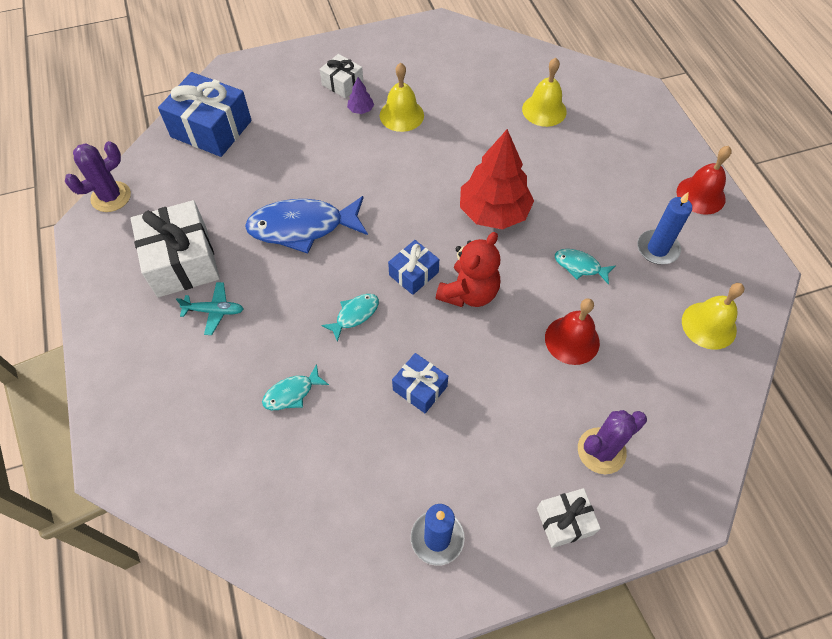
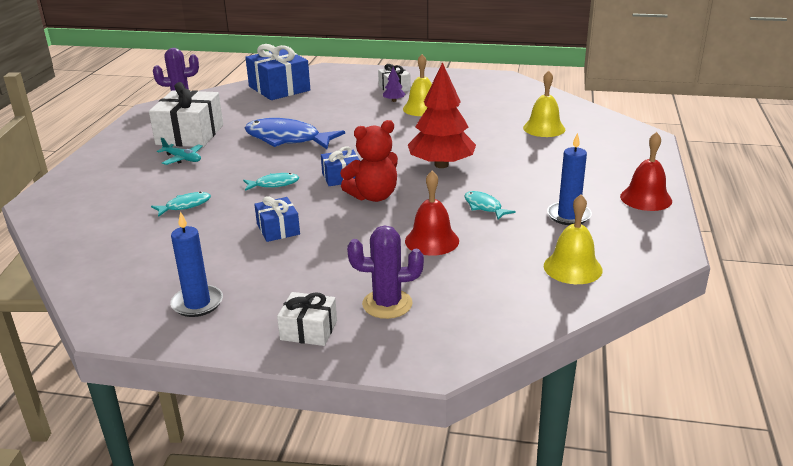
camera: 30 degrees right, 30 degrees down
turquoise fish [262,364,329,410] -> turquoise fish turned 150 degrees clockwise [151,192,211,217]

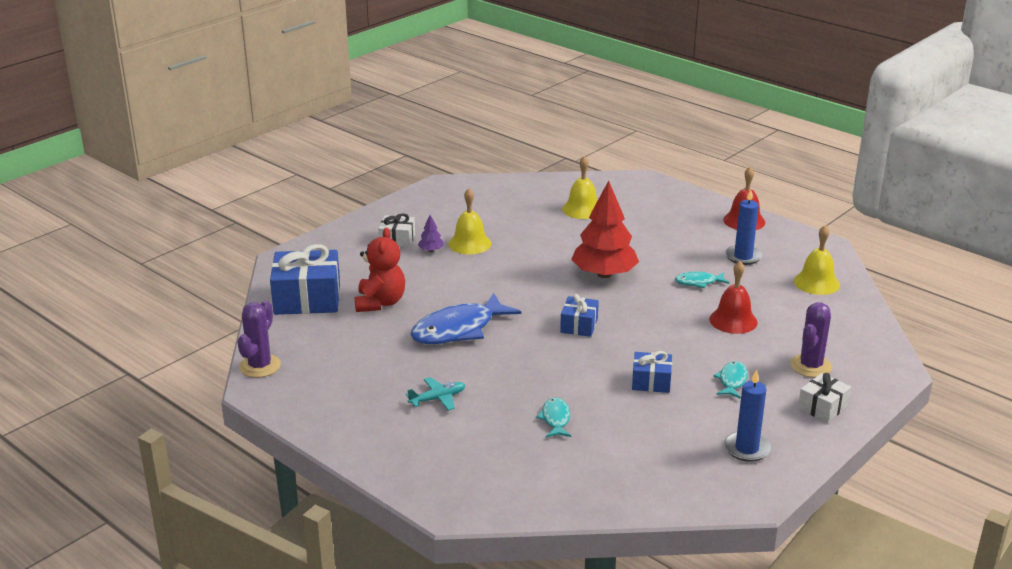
camera: 60 degrees left, 0 degrees up
white gift [149,82,223,147] -> none
turquoise fish [243,173,299,191] -> turquoise fish moved to [714,361,748,399]
red teddy bear [340,120,398,202] -> red teddy bear moved to [355,228,405,312]

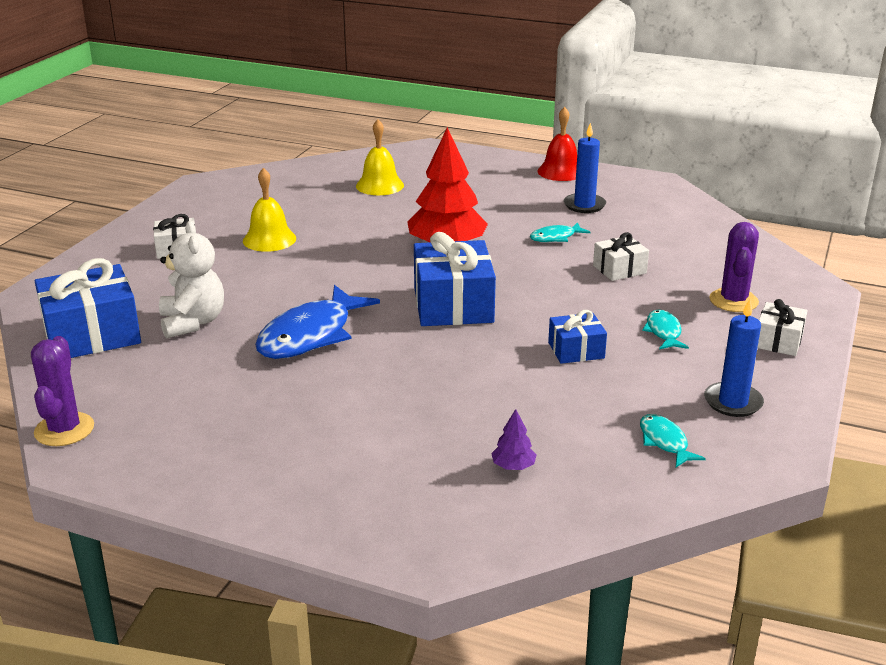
camera: 20 degrees left, 0 degrees up
red teddy bear [355,228,405,312] -> white teddy bear [159,221,224,338]
turquoise plane [406,377,465,411] -> none
purple tree [418,215,444,252] -> purple tree moved to [491,409,537,470]
turquoise fish [536,397,571,437] -> turquoise fish moved to [640,414,706,467]
blue gift [560,294,599,337] -> blue gift [414,232,496,326], size x1.86
red bell [709,261,758,334] -> white gift [593,232,649,281]
yellow bell [794,225,840,295] -> none

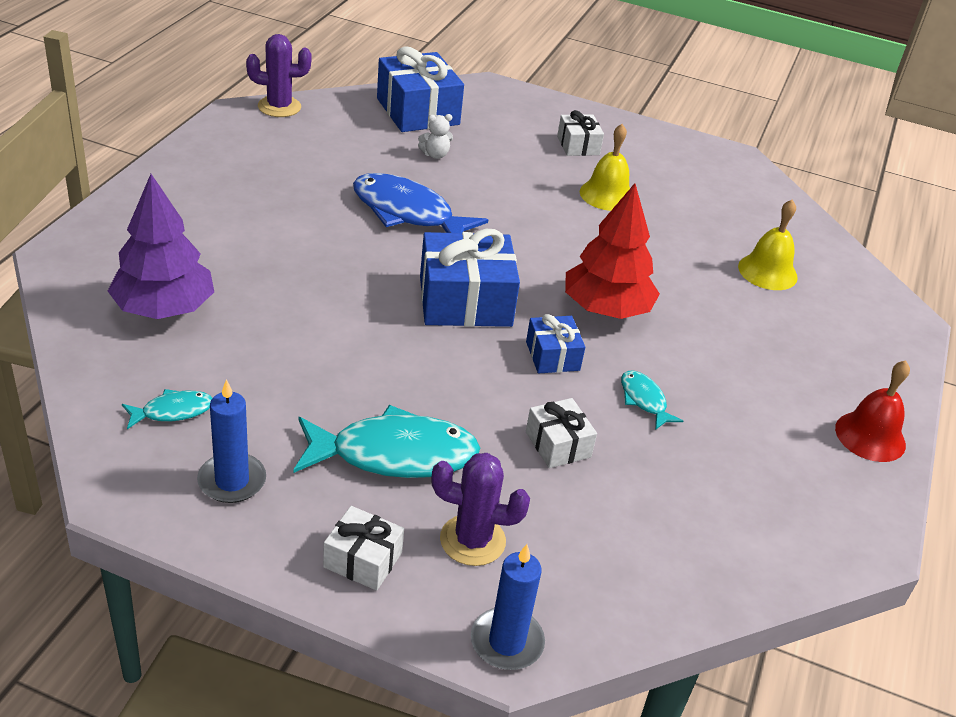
camera: 85 degrees right, 10 degrees up
white teddy bear [159,221,224,338] -> white teddy bear [418,114,453,159], size x0.53
purple tree [491,409,537,470] -> purple tree [108,174,214,319], size x2.46
blue gift [548,310,607,364] -> blue gift moved to [526,314,585,373]
blue candle [564,123,606,213] -> blue candle moved to [471,544,545,670]
turquoise fish [642,310,689,350] -> turquoise fish [293,405,480,478], size x2.06

